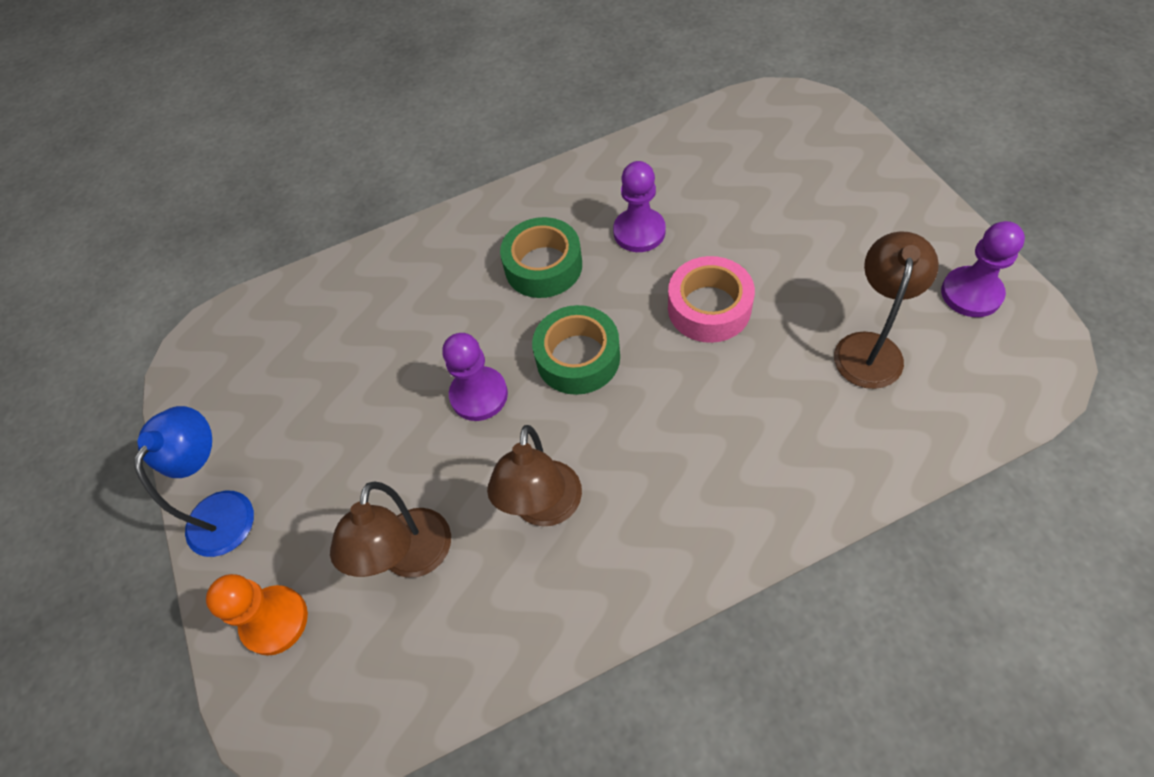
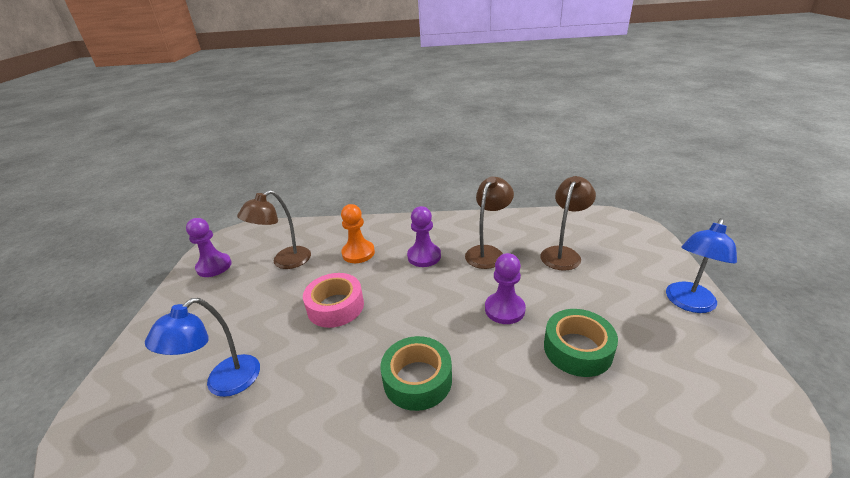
camera: 160 degrees left, 25 degrees down
orange pawn [206,574,308,656] -> orange pawn moved to [341,204,375,263]
green tape [532,305,620,395] -> green tape moved to [544,309,618,377]
purple pawn [613,161,666,252] -> purple pawn moved to [407,206,441,267]
none -> blue lamp [145,298,260,397]

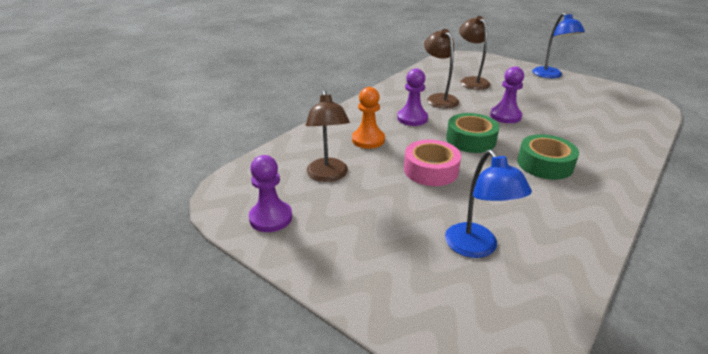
camera: 55 degrees left, 0 degrees up
green tape [544,309,618,377] -> green tape moved to [446,113,499,153]

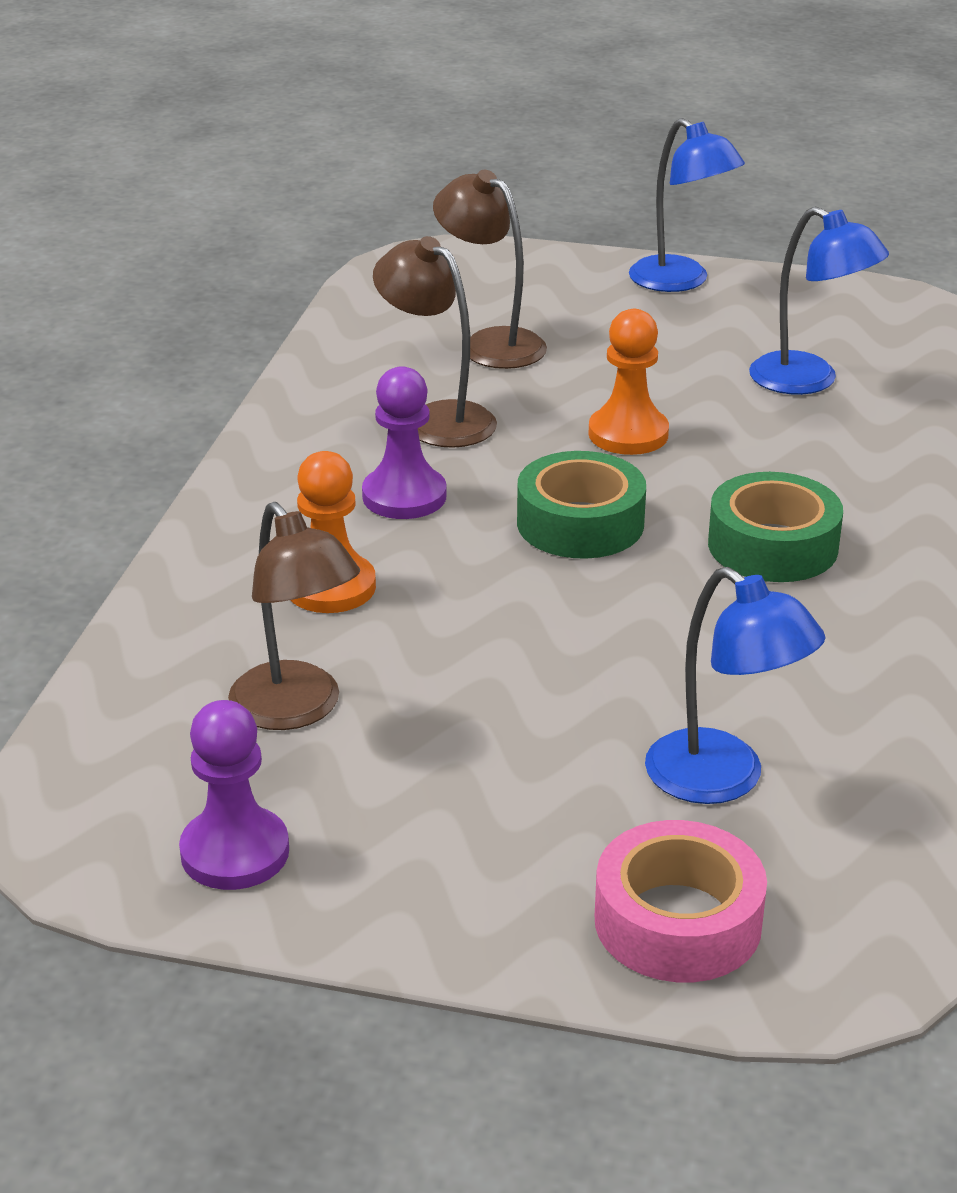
camera: 25 degrees left, 0 degrees up
pink tape [404,140,461,186] -> pink tape moved to [595,820,767,982]
purple pawn [490,66,524,123] -> orange pawn [588,309,669,455]
none -> blue lamp [749,207,889,395]

